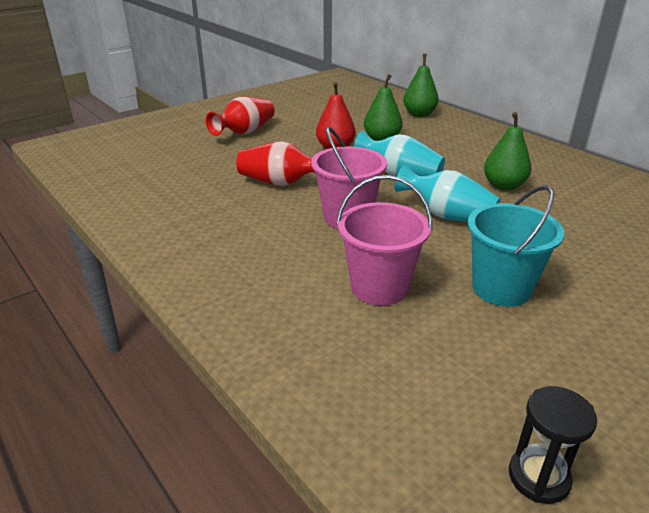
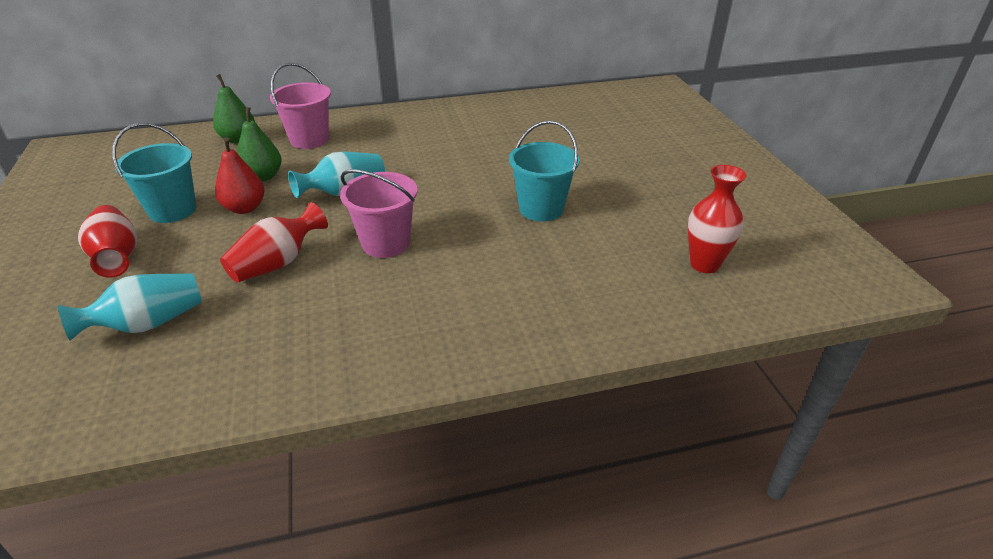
camera: 65 degrees left, 5 degrees up
pink bucket [336,175,432,305] -> pink bucket moved to [270,63,331,149]
turquoise vase [394,164,501,222] -> turquoise vase moved to [58,274,202,341]
green pear [484,112,532,190] -> none
black hourglass [509,386,597,504] -> red vase [688,165,747,273]
none -> turquoise bucket [112,123,196,223]

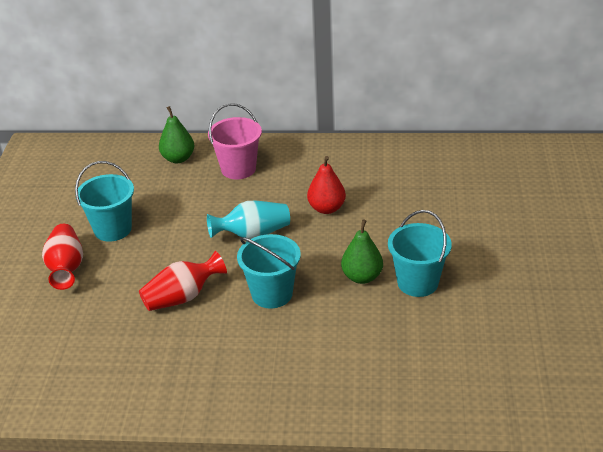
camera: 20 degrees right, 0 degrees up
turquoise vase [58,274,202,341] -> none
red pear [215,137,265,214] -> red pear moved to [307,156,346,214]
green pear [237,107,281,182] -> green pear moved to [341,220,383,284]
pink bucket [340,169,417,258] -> turquoise bucket [237,234,301,308]
red vase [688,165,747,273] -> none

